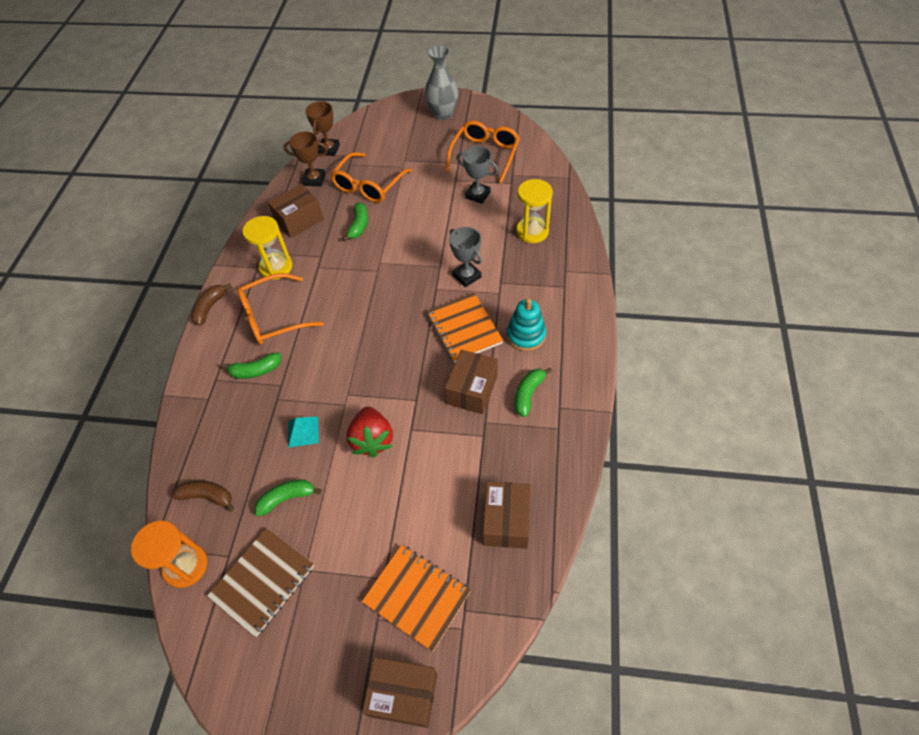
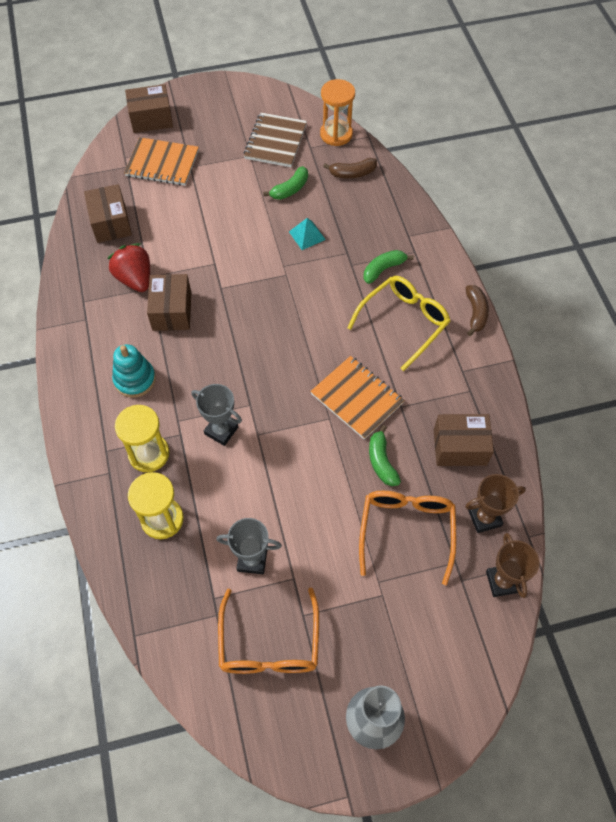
camera: 155 degrees right, 5 degrees up
orange glasses [237,273,324,345] -> yellow glasses [347,276,450,371]
yellow hourglass [243,216,292,280] -> yellow hourglass moved to [115,405,169,472]
brown box [268,184,324,238] -> brown box turned 60 degrees clockwise [434,414,494,466]
red strawberry [346,407,393,458] -> red strawberry moved to [107,243,150,292]
orange notebook [427,293,503,363] -> orange notebook moved to [310,356,405,440]
green banana [515,368,552,417] -> none

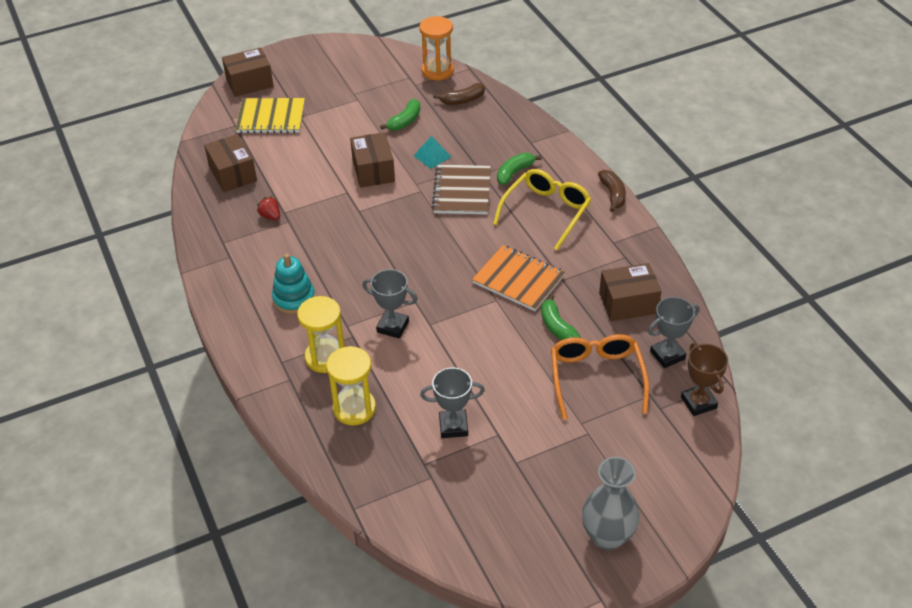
camera: 10 degrees left, 15 degrees down
red strawberry [107,243,150,292] -> red strawberry [257,196,280,220], size x0.53
orange notebook [124,137,199,186] -> yellow notebook [235,98,305,134]
brown box [147,274,191,331] -> brown box moved to [350,132,395,188]
orange glasses [218,588,319,674] -> none
brown notebook [244,113,307,167] -> brown notebook moved to [432,165,491,214]
brown trophy [465,474,526,533] -> grey trophy [648,297,699,368]

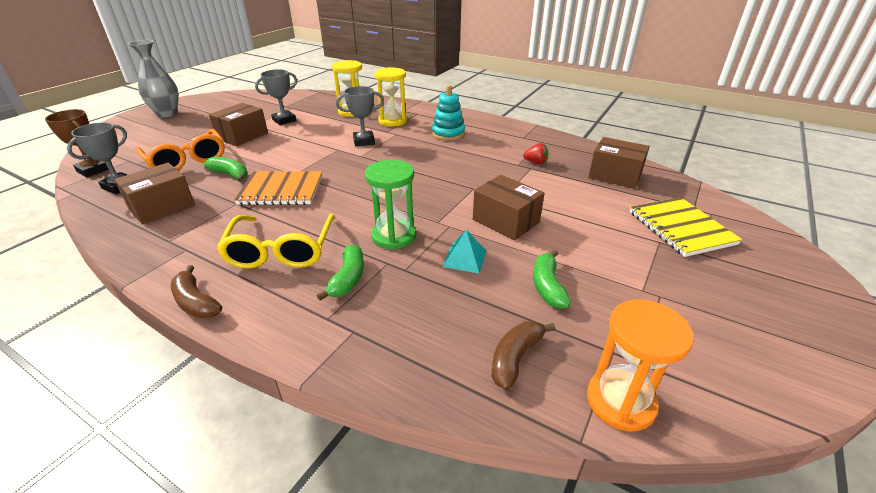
camera: 145 degrees right, 10 degrees down
brown box [222,47,274,97] -> brown box moved to [209,103,268,146]
yellow notebook [235,98,305,134] -> yellow notebook turned 75 degrees counterclockwise [630,197,742,257]
brown notebook [432,165,491,214] -> green hourglass [365,160,416,250]

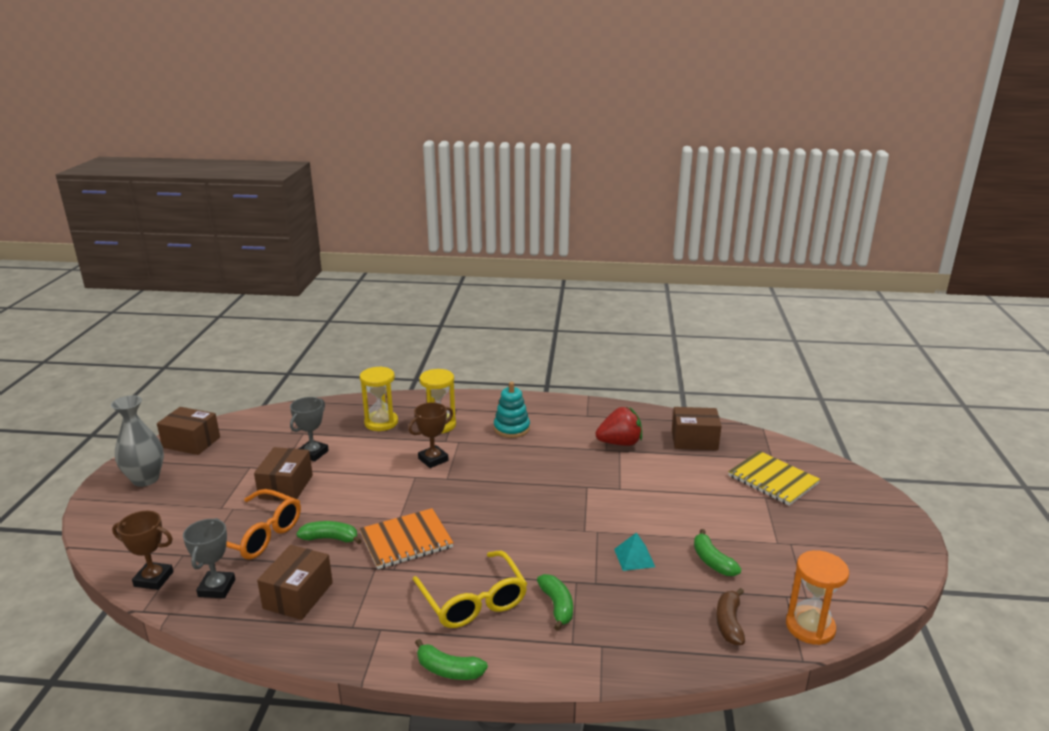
camera: 25 degrees left, 10 degrees down
brown banana [171,265,222,319] -> green banana [415,639,488,680]
grey trophy [336,86,384,146] -> brown trophy [408,402,453,468]
green hourglass [365,160,416,250] -> none
brown box [473,175,544,240] -> brown box moved to [157,407,220,455]
red strawberry [523,143,549,164] -> red strawberry [596,407,642,446], size x1.89

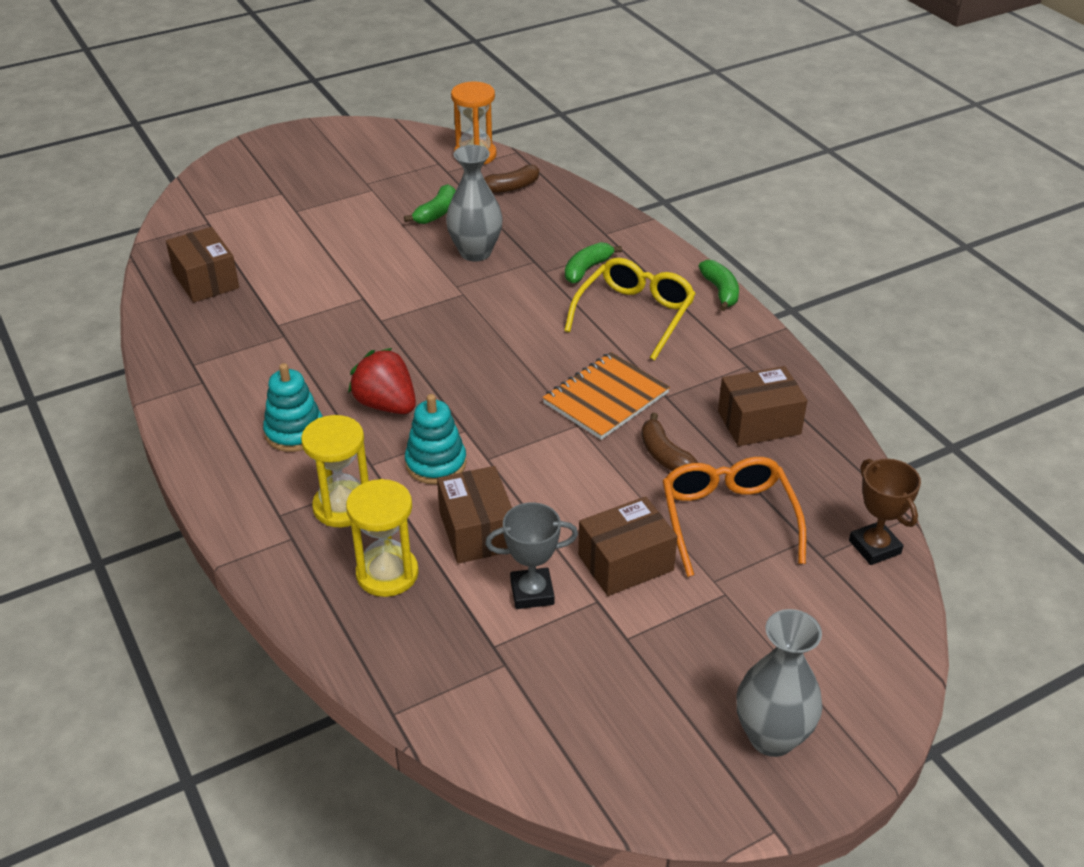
camera: 125 degrees left, 15 degrees up
brown box [157,407,220,455] -> brown box moved to [437,466,512,564]
grey trophy [183,518,235,598] -> none
green banana [296,521,362,544] -> brown banana [642,413,698,471]
orange notebook [359,508,454,569] -> orange notebook turned 75 degrees counterclockwise [542,352,670,440]
brown trophy [408,402,453,468] -> turquoise stacking toy [405,394,467,484]
red strawberry [596,407,642,446] -> red strawberry moved to [348,348,416,414]
turquoise pyramid [614,532,655,571] -> grey vase [446,145,503,262]
yellow notebook [728,451,820,506] -> none

